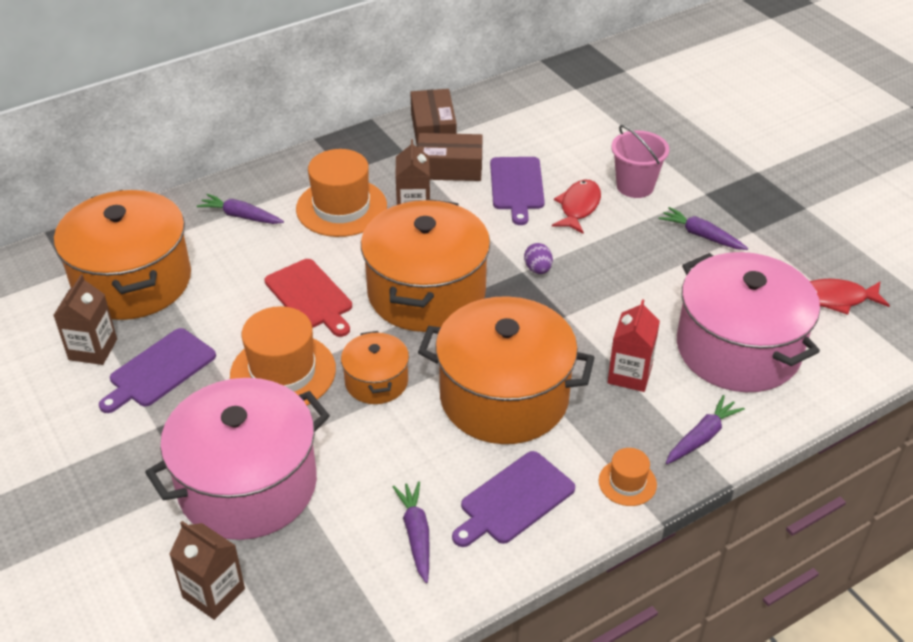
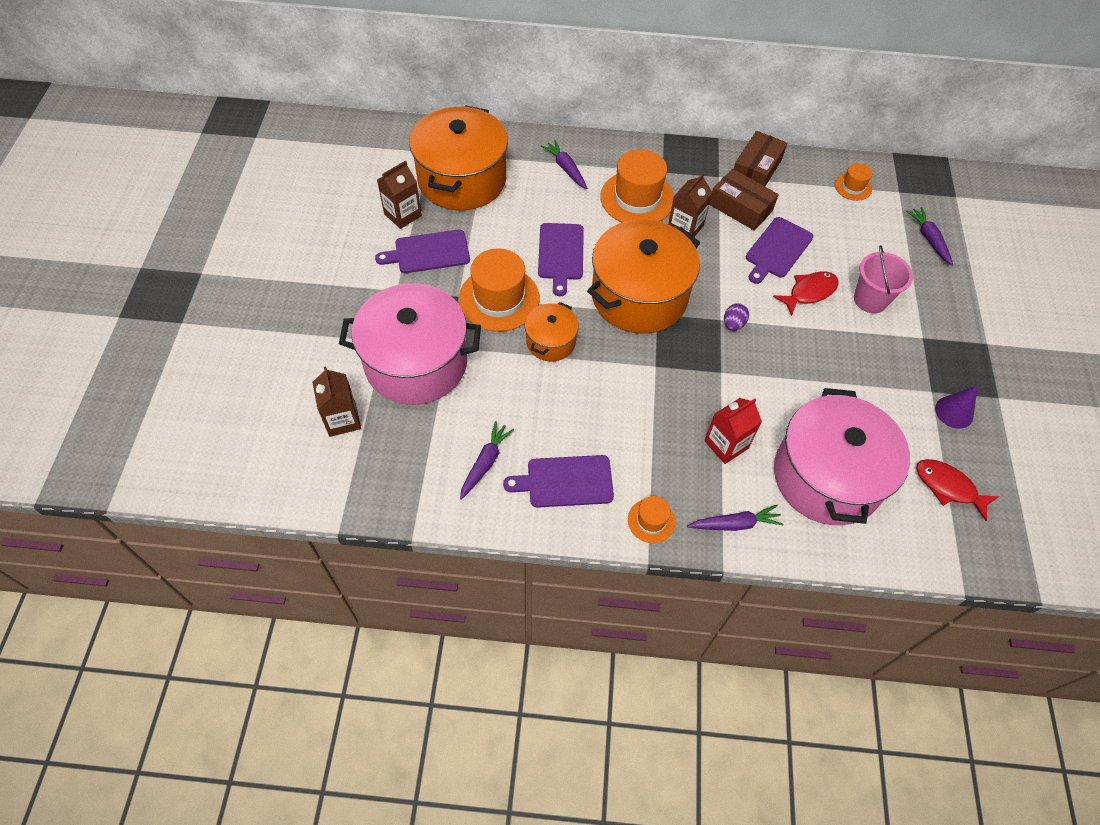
camera: 35 degrees right, 15 degrees up
red cutting board [264,259,352,337] -> purple cutting board [538,223,584,296]
orange pot [418,296,595,444] -> none
purple carrot [659,207,748,250] -> purple carrot moved to [906,207,953,266]
none -> orange hat [835,163,872,201]
none -> purple cone [935,385,978,429]

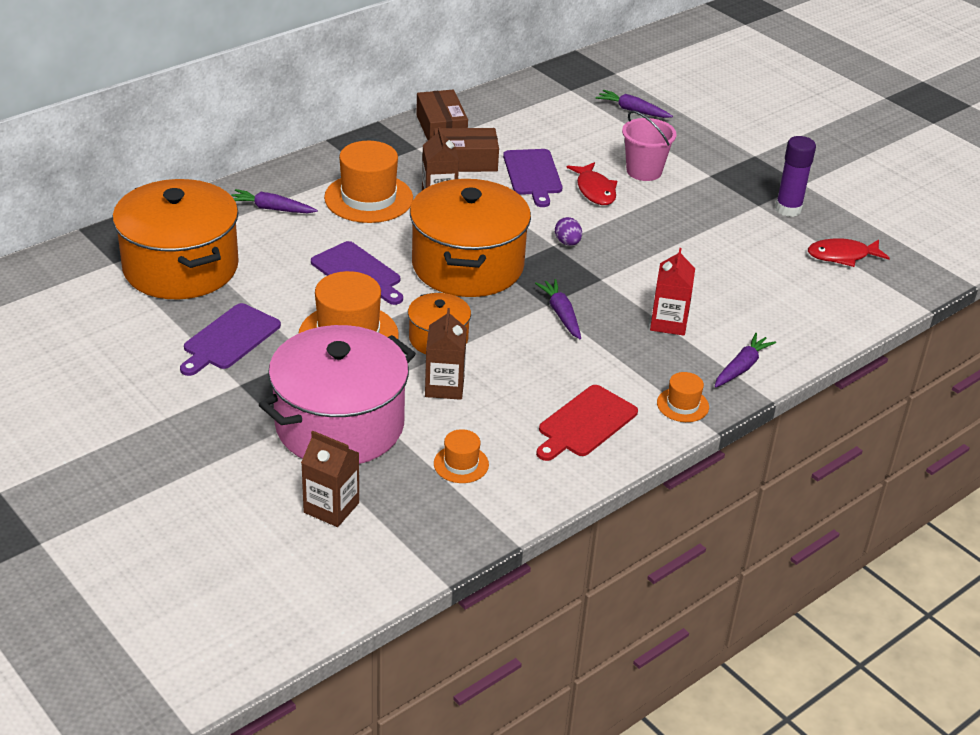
camera: 45 degrees left, 20 degrees down
brown carton [377,160,422,229] -> brown carton moved to [425,308,467,400]
purple carrot [460,421,514,500] -> purple carrot moved to [535,279,581,340]
purple cutting board [503,455,614,508] -> red cutting board [536,385,638,461]
red fish [773,271,839,316] -> red fish turned 150 degrees clockwise [567,162,617,205]
pink pot [774,388,910,525] -> none
orange hat [835,163,872,201] -> orange hat moved to [434,429,489,483]
purple cone [935,385,978,429] -> purple glue stick [775,136,816,217]

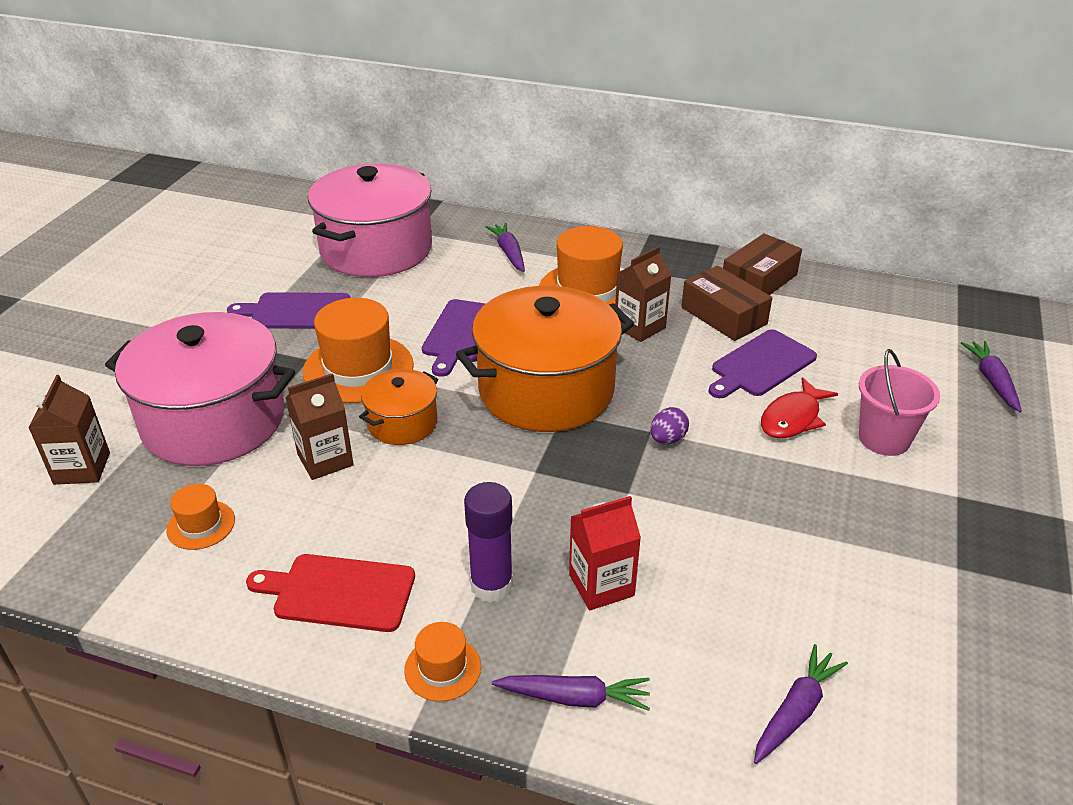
camera: 60 degrees right, 0 degrees up
orange pot [112,179,239,299] -> pink pot [308,164,432,277]
purple carrot [535,279,581,340] -> purple carrot moved to [754,644,848,764]
purple glue stick [775,136,816,217] -> purple glue stick moved to [464,482,513,603]
red fish [808,238,890,267] -> none

